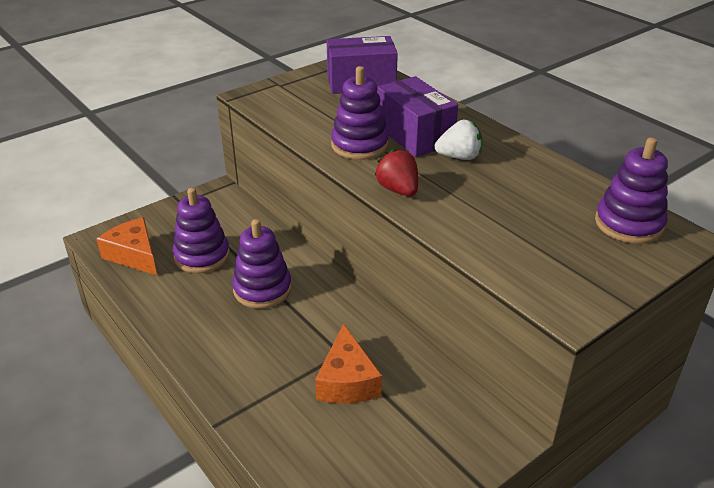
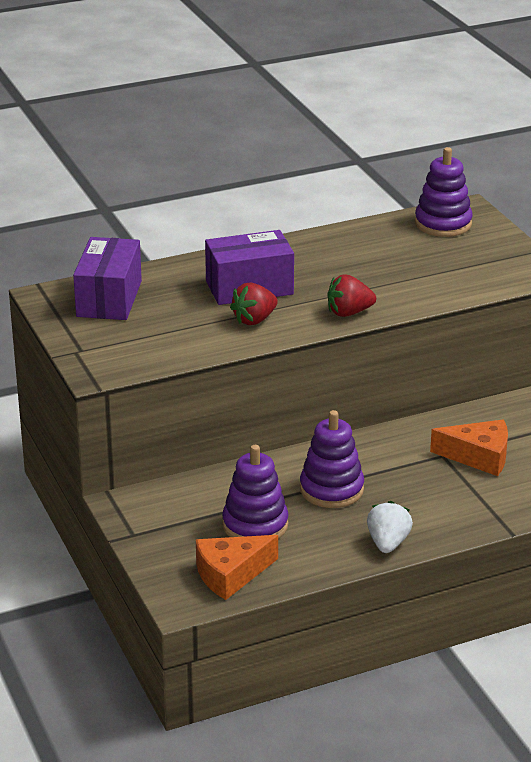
camera: 75 degrees left, 5 degrees down
purple stacking toy [331,66,389,160] -> red strawberry [230,283,278,325]
white strawberry [435,120,482,160] -> white strawberry moved to [367,501,413,553]

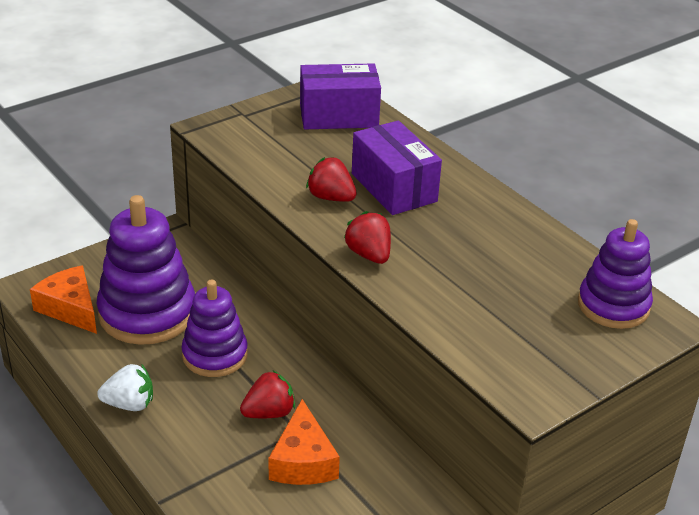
camera: 75 degrees right, 5 degrees up
purple stacking toy [222,445,288,539] -> purple stacking toy [97,195,195,345], size x1.54
none -> red strawberry [240,370,295,418]

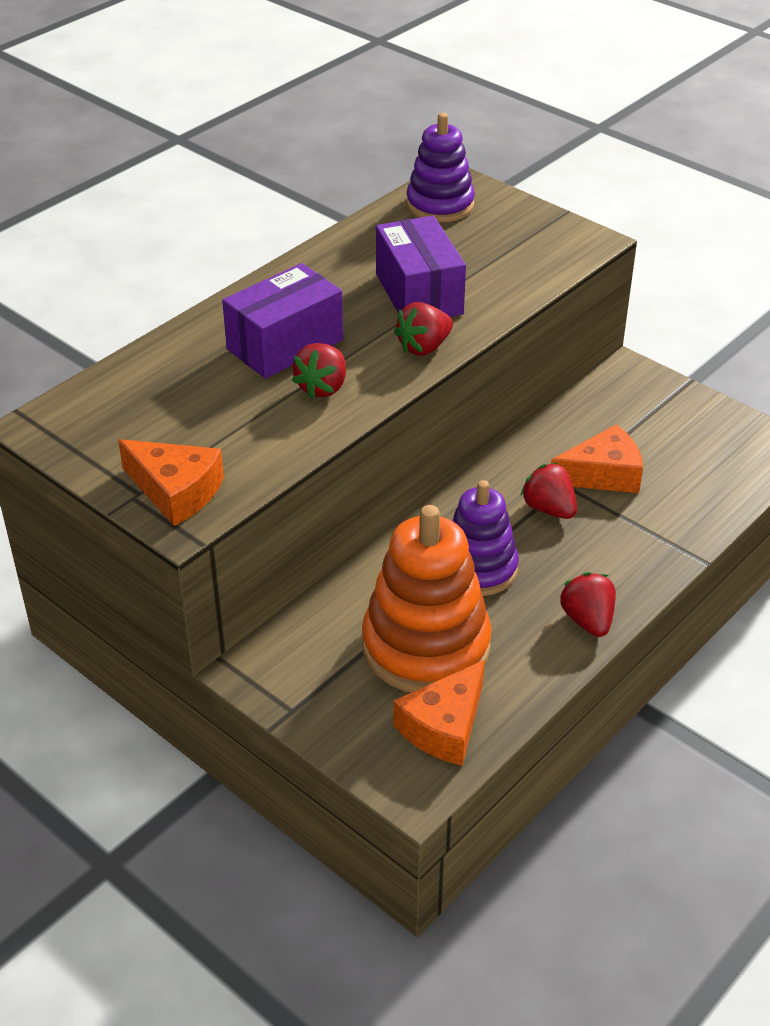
camera: 100 degrees left, 5 degrees up
purple stacking toy [97,195,195,345] -> orange stacking toy [362,505,492,692]
white strawberry [97,364,153,411] -> red strawberry [560,572,616,637]
purple box [300,63,381,129] -> purple box moved to [376,216,466,317]
none -> orange cheese [118,439,224,526]

